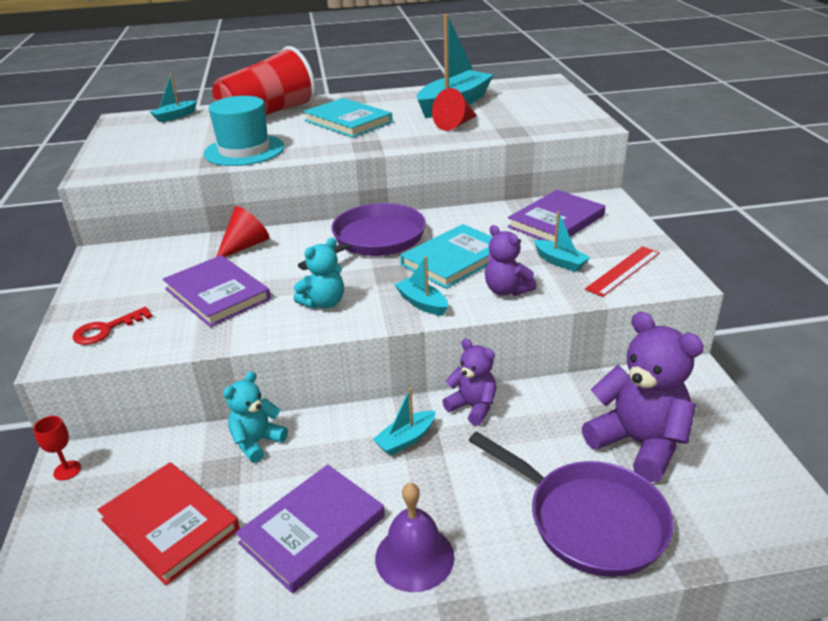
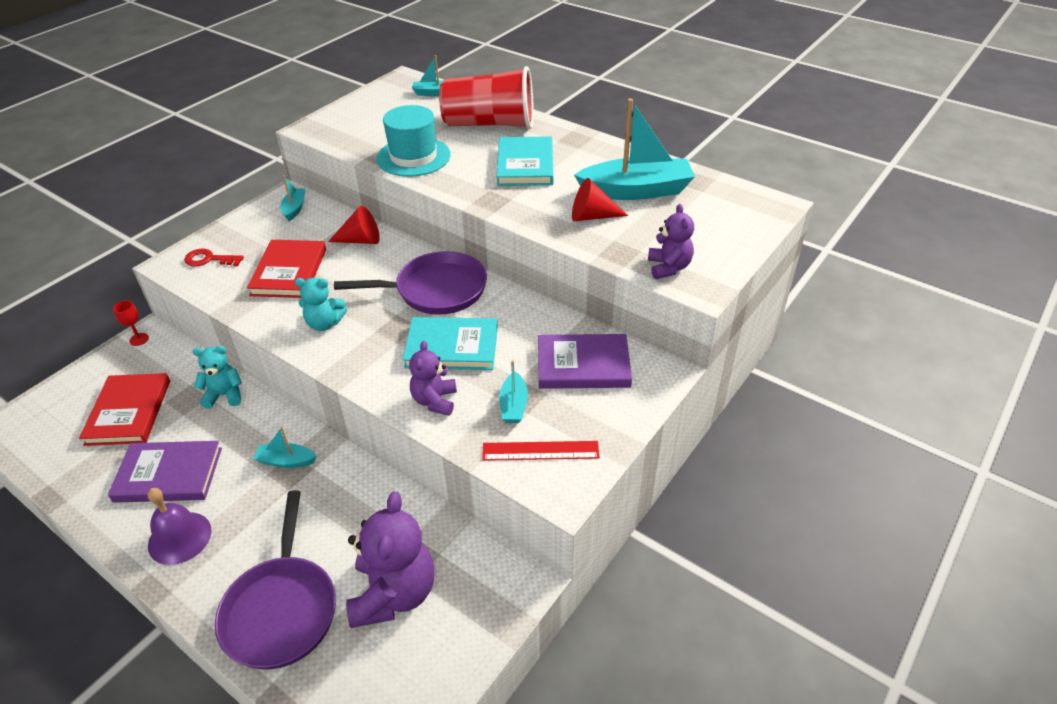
camera: 45 degrees right, 10 degrees up
purple book [163,255,271,327] -> red book [247,240,326,298]
turquoise boat [394,256,448,316] -> turquoise boat moved to [280,175,306,221]
purple teddy bear [442,339,496,426] -> purple teddy bear moved to [648,204,694,279]

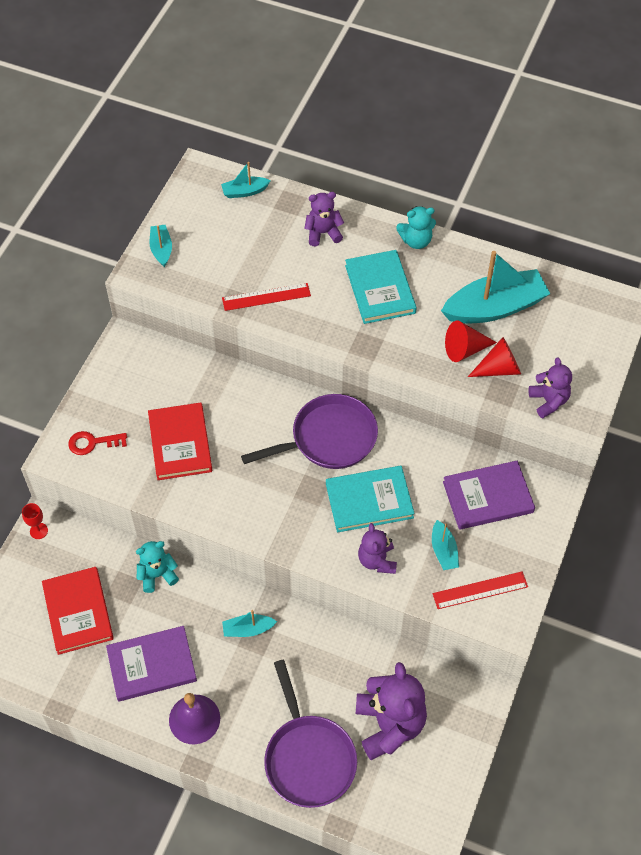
camera: 15 degrees left, 15 degrees up
turquoise boat [280,175,306,221] -> turquoise boat moved to [149,225,172,267]
turquoise teddy bear [295,278,347,331] -> turquoise teddy bear moved to [396,206,436,249]
red cone [328,206,380,244] -> red cone moved to [468,337,521,377]
turquoise hat [376,105,451,177] -> red ruler [222,283,311,311]
red cup [439,66,534,129] -> purple teddy bear [304,192,344,246]

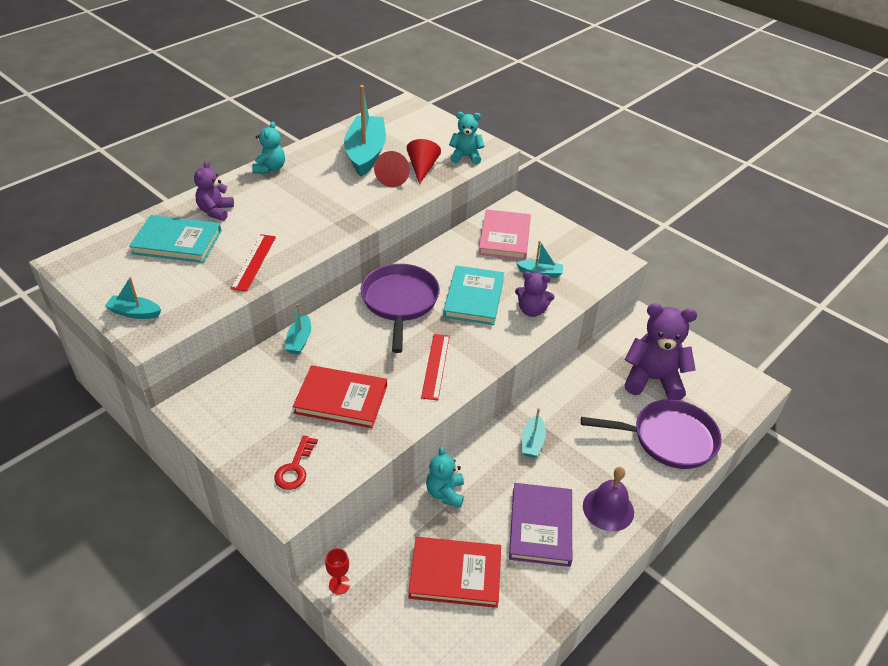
camera: 70 degrees left, 15 degrees down
turquoise boat [221,162,271,198] -> turquoise boat moved to [285,304,311,354]
turquoise book [345,250,417,324] -> turquoise book moved to [129,215,221,263]
red ruler [433,571,528,609] -> red ruler moved to [421,334,450,400]
purple book [443,461,535,530] -> pink book [479,209,531,260]
purple teddy bear [528,358,572,418] -> turquoise teddy bear [449,112,484,164]

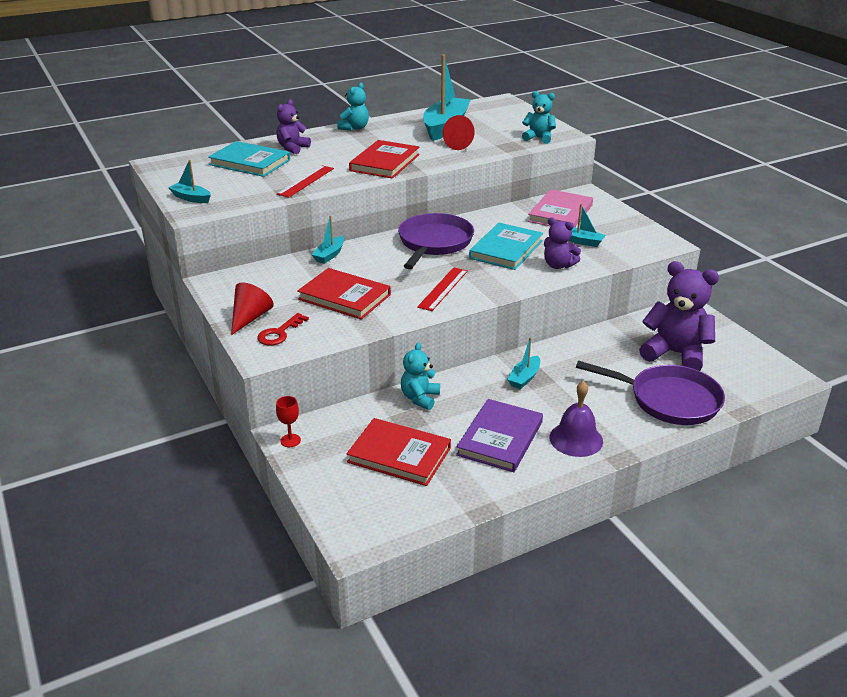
camera: 20 degrees right, 10 degrees down
red cone [407,139,441,184] -> red cone moved to [231,282,274,335]
none -> red book [349,140,420,179]

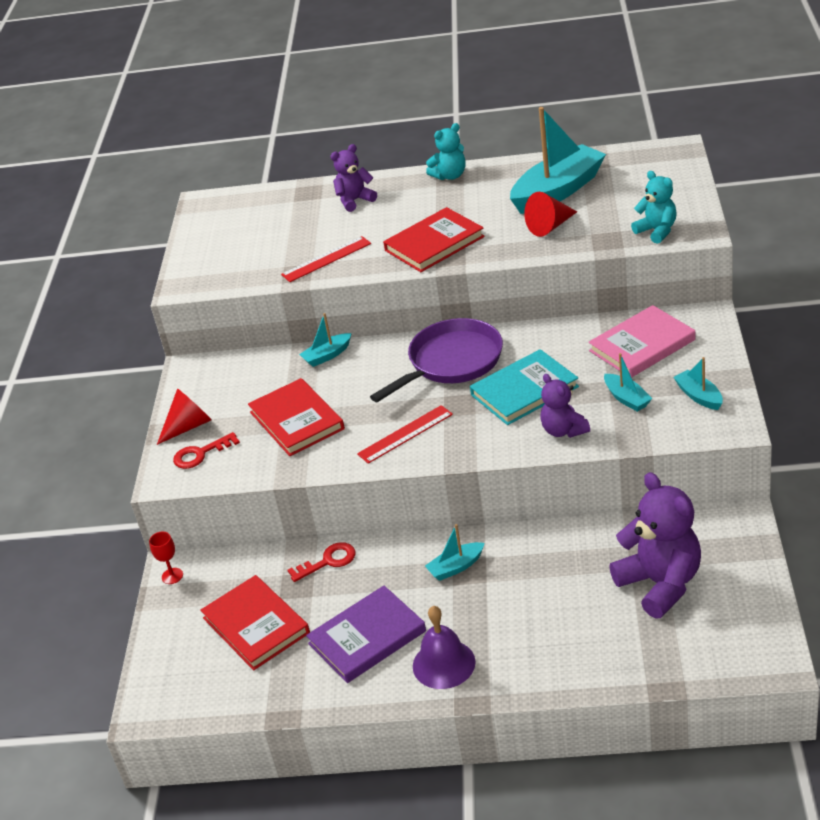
camera: 35 degrees right, 5 degrees up
turquoise boat [168,160,211,203] -> turquoise boat moved to [673,357,723,410]
turquoise book [208,141,290,177] -> none
turquoise teddy bear [401,342,440,410] -> red key [287,542,356,582]
purple pan [576,361,725,425] -> none

